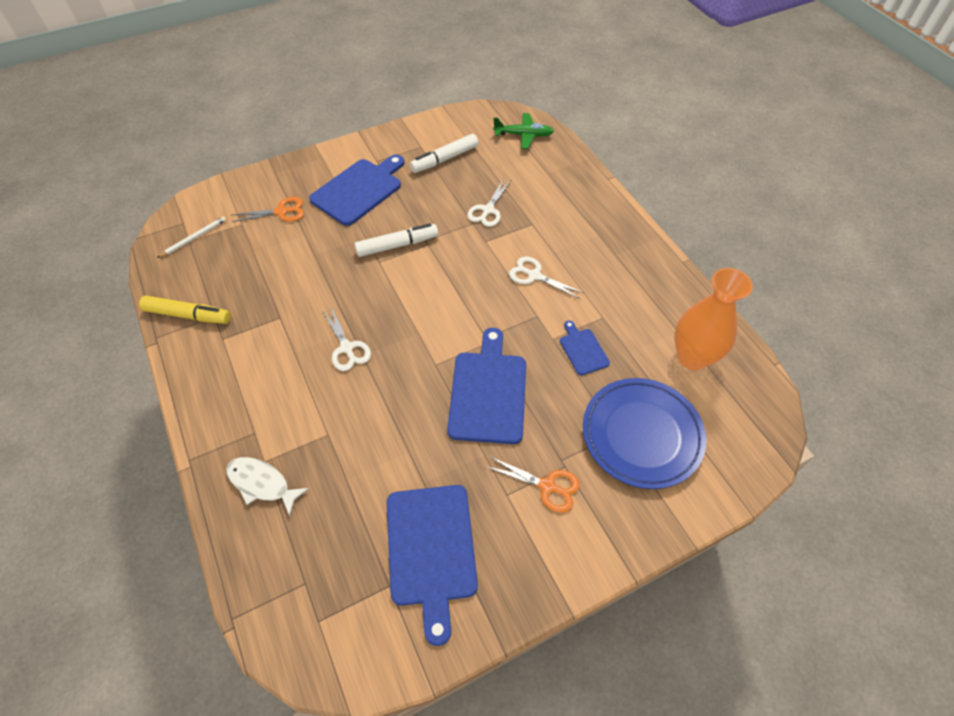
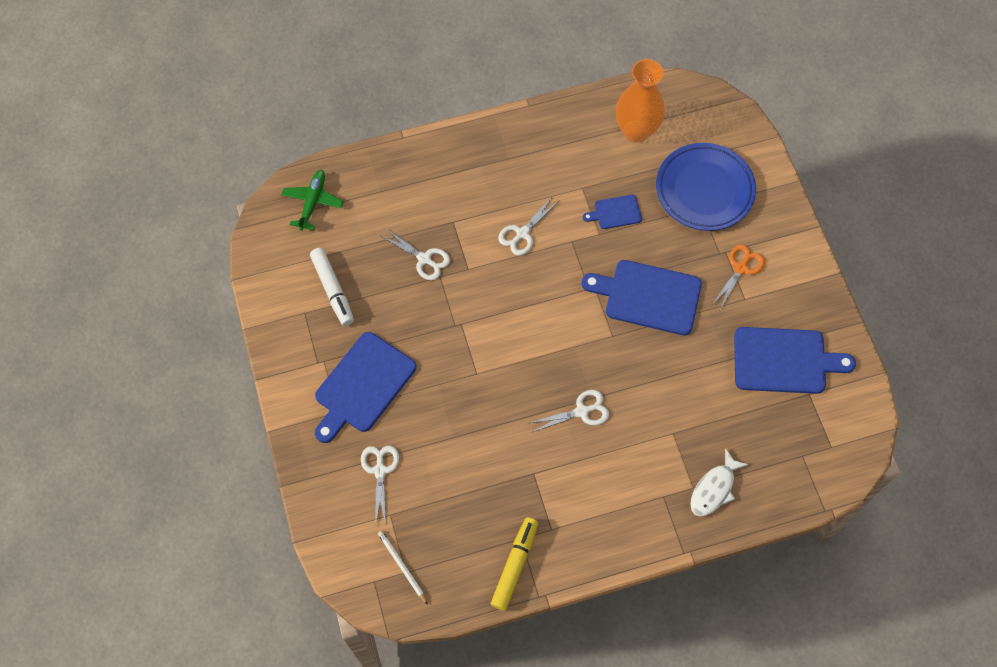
camera: 80 degrees left, 10 degrees up
orange scissors [231,197,304,222] -> white scissors [361,446,399,526]
blue cutting board [309,155,404,226] -> blue cutting board turned 105 degrees counterclockwise [315,332,416,443]
white marker [354,223,438,257] -> none

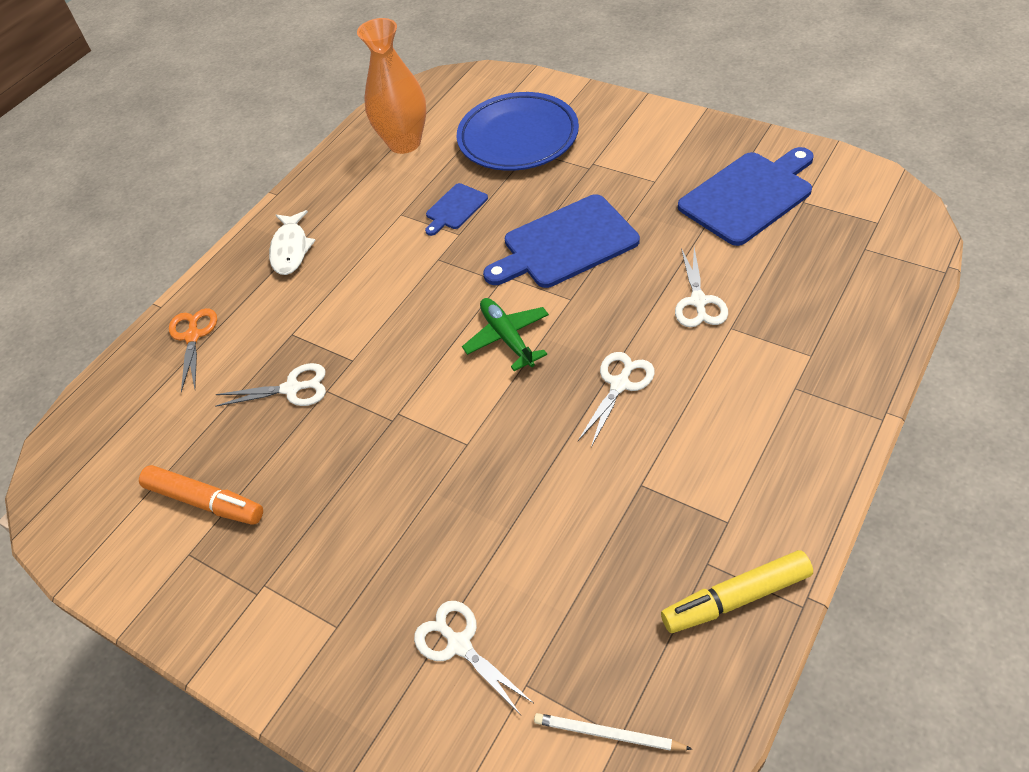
camera: 35 degrees left, 15 degrees down
green plane [281,170,344,231] -> green plane moved to [462,298,549,371]
white marker [310,248,354,326] -> orange marker [139,465,263,525]
blue cutting board [315,332,416,443] -> none
yellow marker [491,517,538,611] -> yellow marker turned 90 degrees counterclockwise [661,550,813,633]
white scissors [498,196,559,256] -> white scissors moved to [675,248,728,327]
white fish [690,448,749,516] -> white fish moved to [269,210,316,275]
orange scissors [712,244,765,308] -> orange scissors moved to [169,308,217,392]

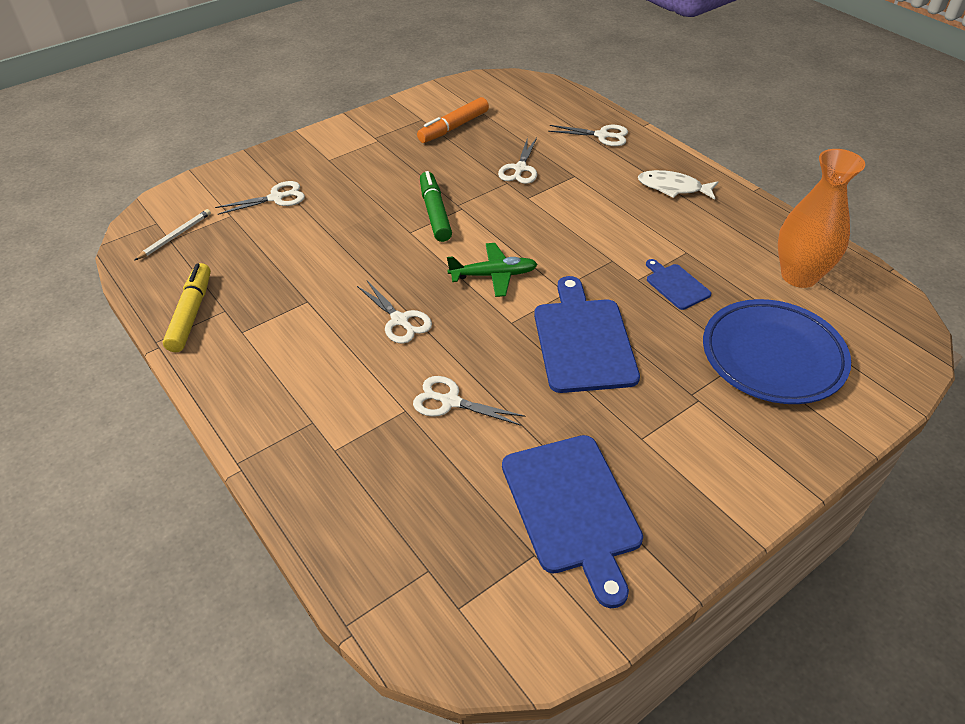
camera: 105 degrees right, 5 degrees down
orange scissors [169,308,217,392] -> white scissors [548,125,628,146]
none -> green marker [420,171,452,242]

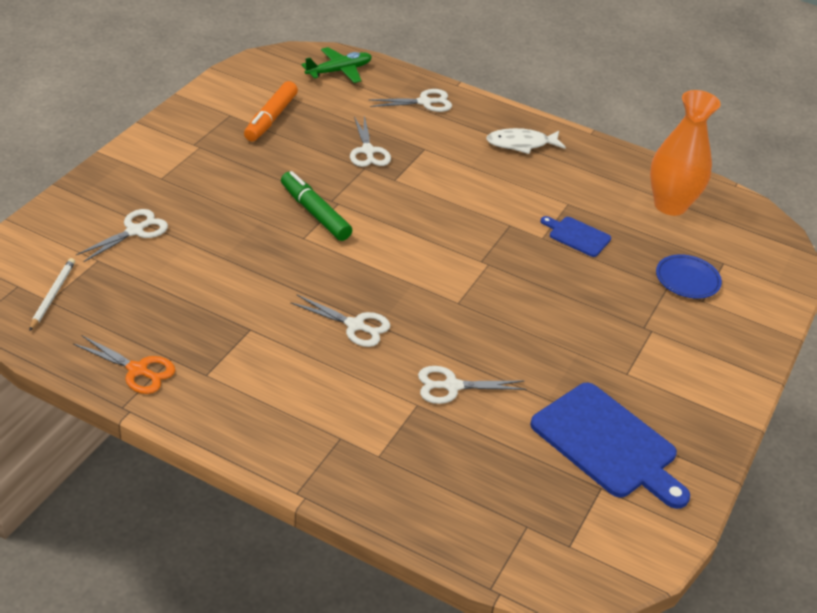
camera: 30 degrees left, 5 degrees down
yellow marker [163,263,211,352] -> orange scissors [73,335,175,394]
green plane [447,243,538,297] -> green plane moved to [301,47,372,83]
blue cutting board [534,276,640,393] -> none
blue plate [703,299,851,404] -> blue plate [656,254,722,299], size x0.51

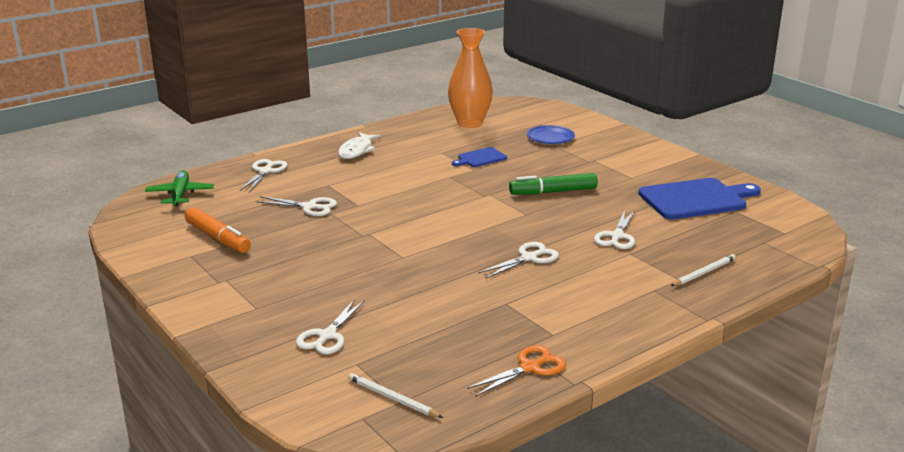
camera: 60 degrees left, 15 degrees down
white scissors [76,209,168,262] -> white scissors turned 135 degrees counterclockwise [296,299,365,354]
green marker [281,171,352,241] -> green marker moved to [509,173,598,195]
none -> white pencil [671,254,736,286]

